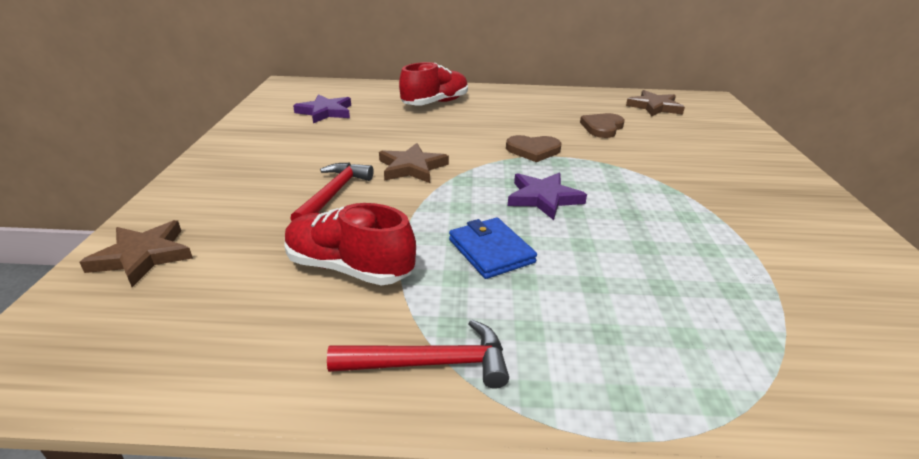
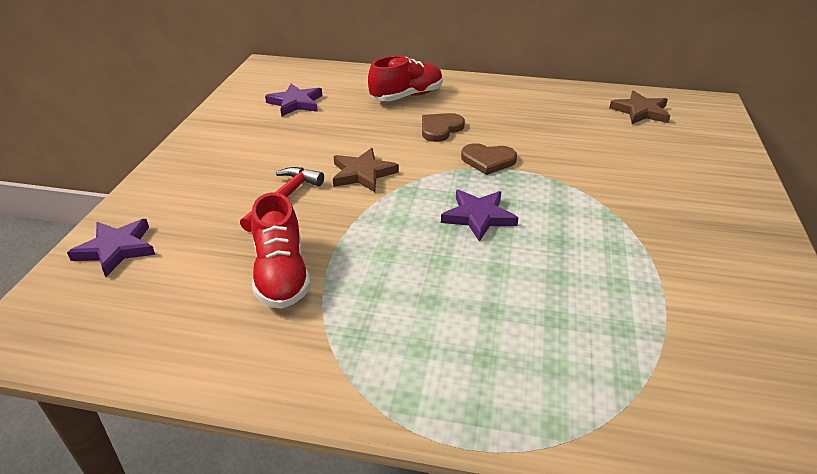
camera: 10 degrees right, 5 degrees up
brown star [80,220,193,287] -> purple star [67,219,155,277]
red shoe [285,203,416,285] -> red shoe turned 135 degrees counterclockwise [251,192,311,309]
red hammer [327,319,509,389] -> none
blue wallet [449,218,537,279] -> none
brown heart [580,113,625,138] -> brown heart moved to [422,113,465,142]

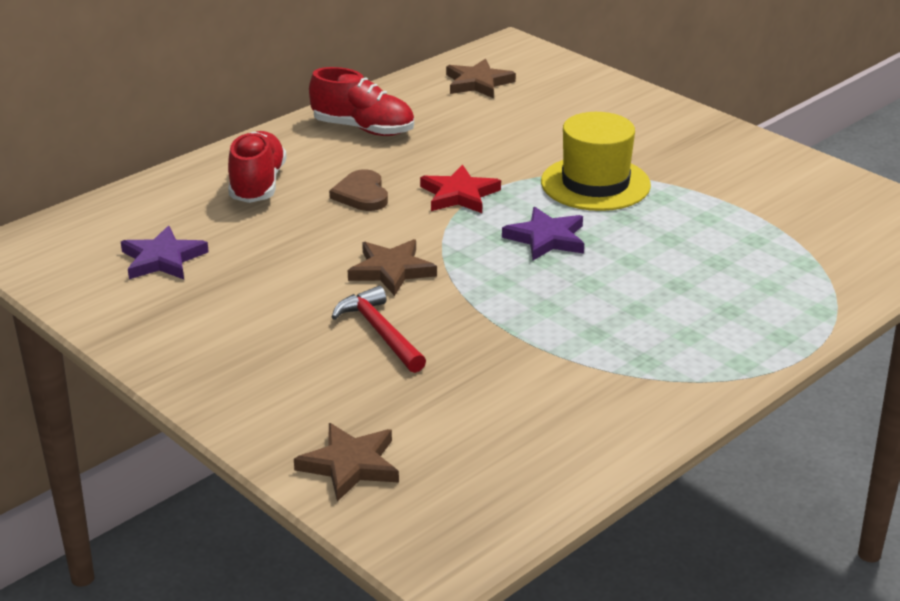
camera: 55 degrees left, 5 degrees down
purple star [67,219,155,277] -> brown star [294,423,399,502]
red shoe [251,192,311,309] -> red shoe moved to [309,67,414,136]
brown heart [461,143,517,175] -> red star [420,165,501,213]
none -> yellow hat [541,112,651,211]

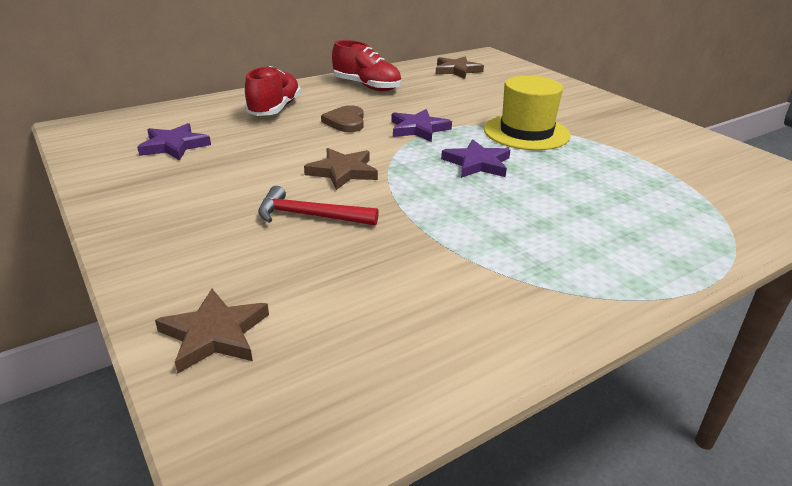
camera: 10 degrees right, 0 degrees up
red hammer [332,286,426,373] -> red hammer turned 60 degrees counterclockwise [258,186,379,226]
red star [420,165,501,213] -> purple star [391,109,452,142]

